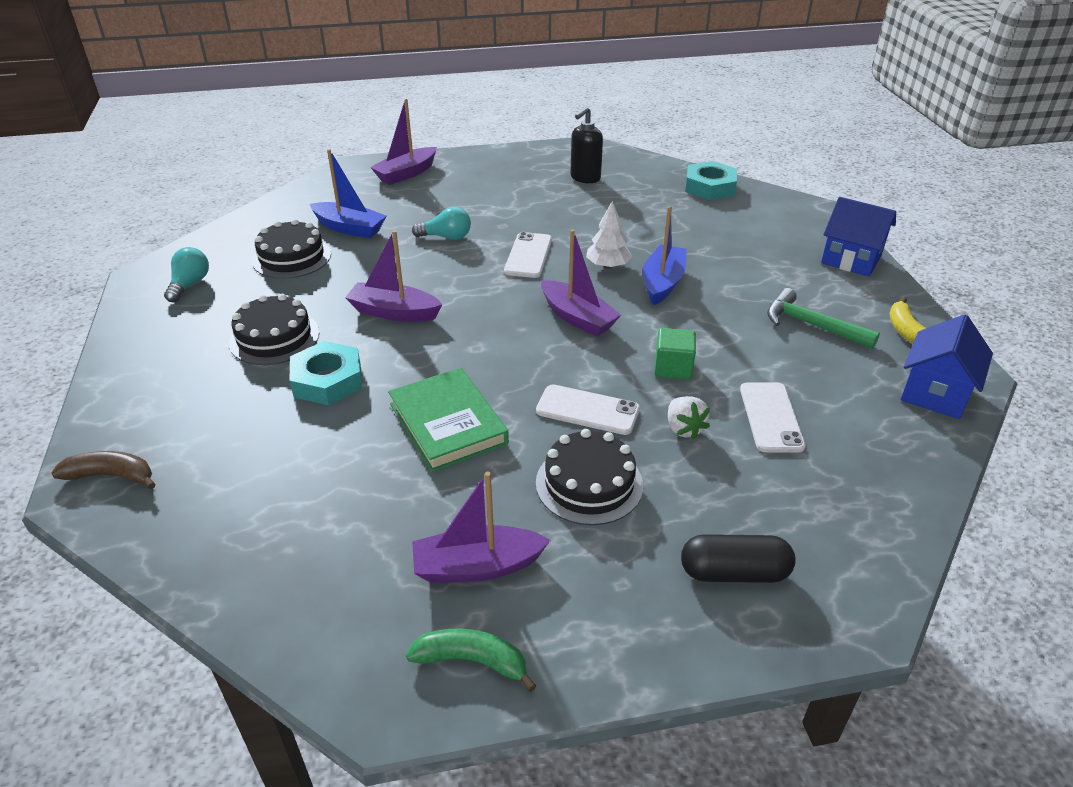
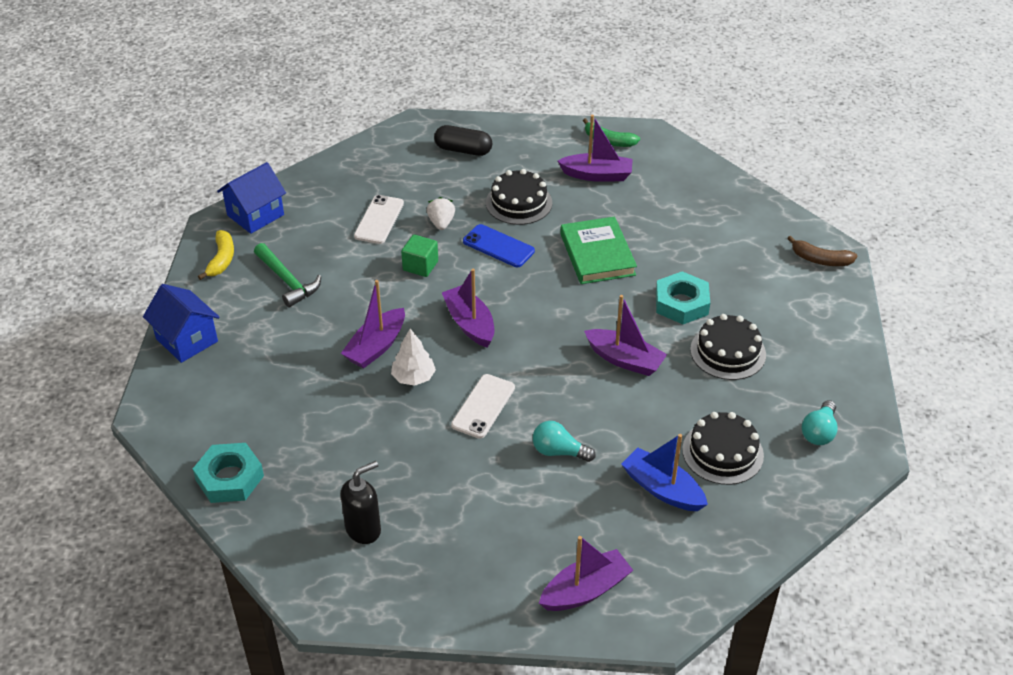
camera: 165 degrees left, 5 degrees up
white phone [536,384,640,435] -> blue phone [463,224,535,267]
blue boat [642,206,686,305] -> purple boat [341,280,405,368]

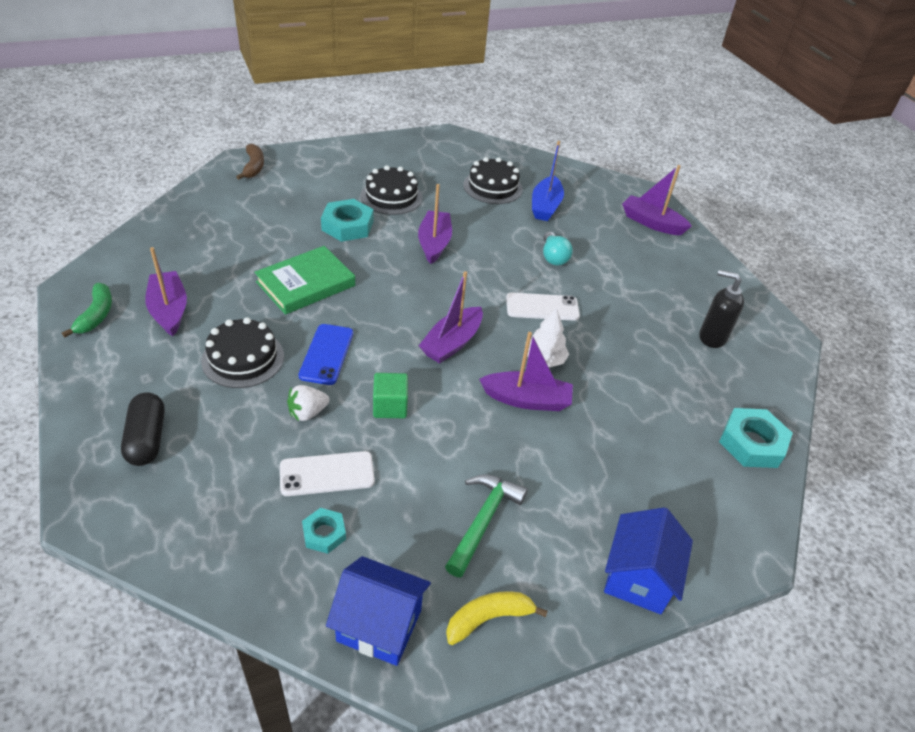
camera: 120 degrees left, 0 degrees up
turquoise light bulb [802,400,838,445] -> none
none -> turquoise nut [302,508,346,554]

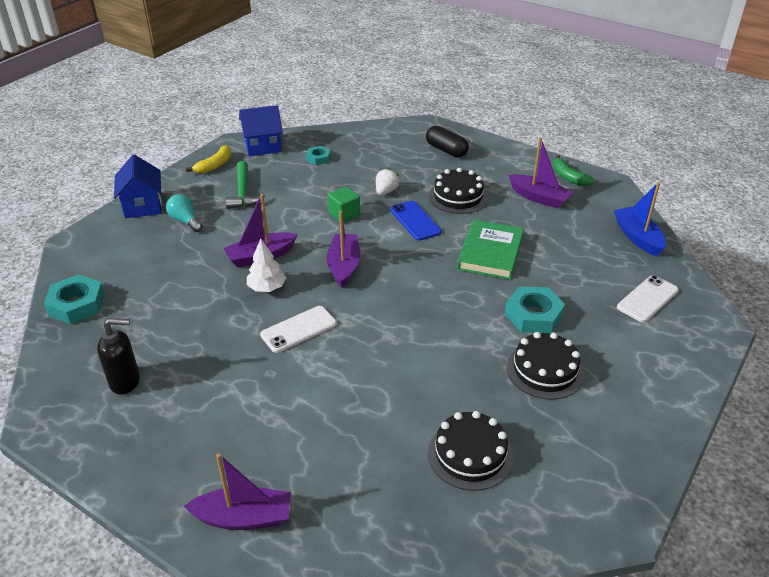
camera: 150 degrees right, 5 degrees down
brown banana [236,144,264,180] -> none
white phone [280,451,375,496] -> white phone moved to [617,275,679,322]
purple boat [418,184,452,264] -> none
blue boat [532,141,564,221] -> blue boat moved to [614,182,666,256]
turquoise light bulb [543,232,573,266] -> turquoise light bulb moved to [166,194,203,232]

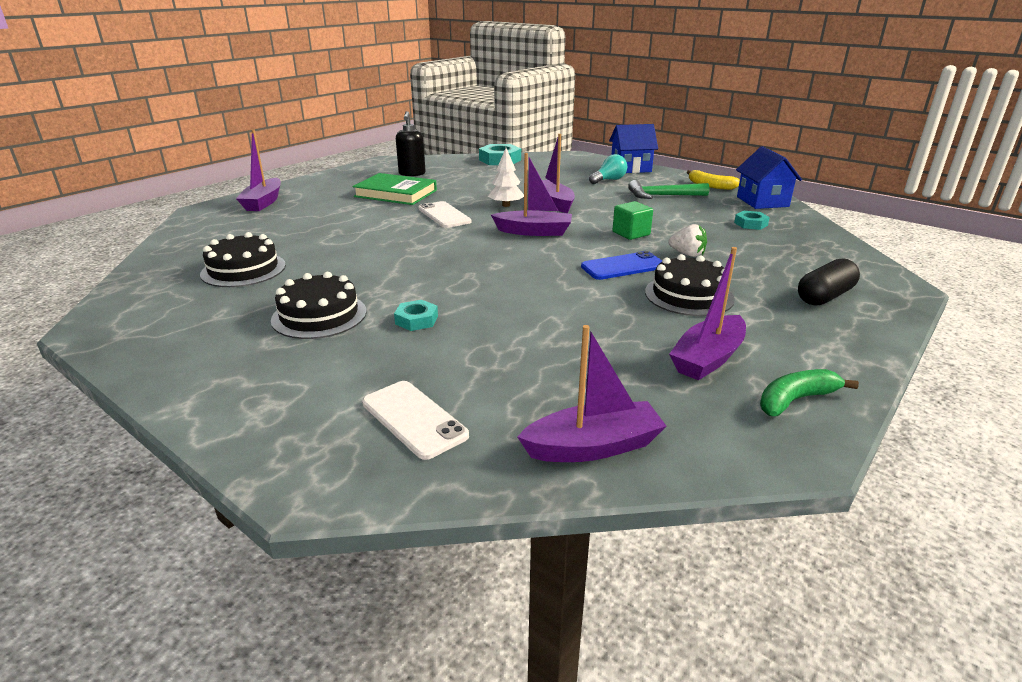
camera: 95 degrees right, 10 degrees down
green book [457,220,524,280] -> green book moved to [352,173,437,205]
turquoise nut [505,286,565,333] -> turquoise nut [394,300,438,331], size x0.57
blue boat [614,182,666,256] -> purple boat [517,325,666,462]

